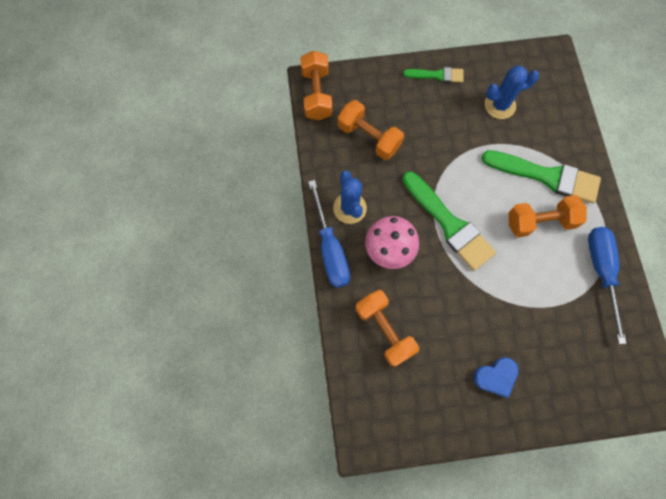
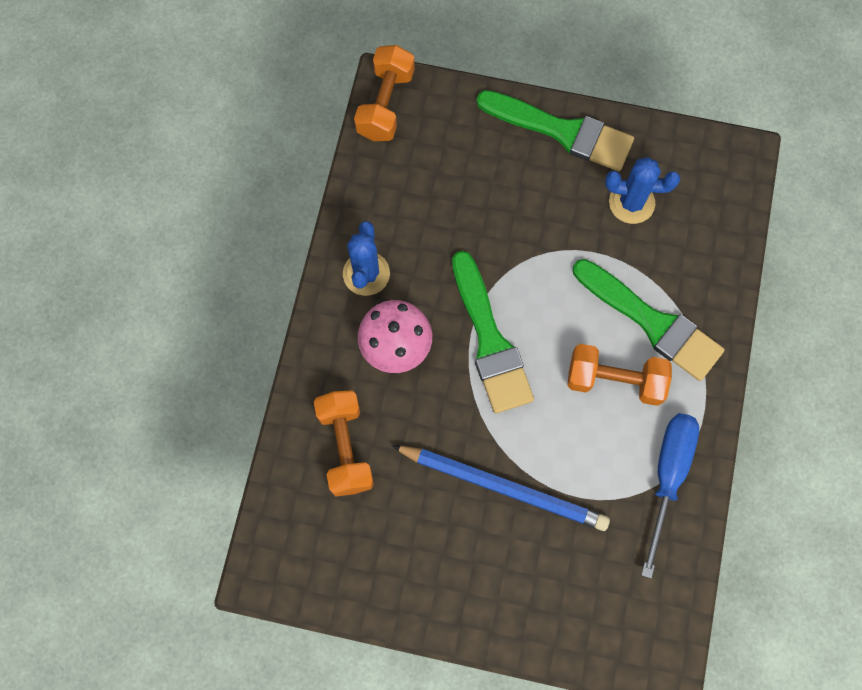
camera: 20 degrees right, 0 degrees up
blue screwdriver [308,180,350,288] -> none
orange dumbbell [338,100,404,160] -> none
green brush [403,67,464,83] -> green brush [476,90,634,171], size x1.83
blue heart [473,357,519,397] -> none
none -> blue pencil [392,445,610,531]

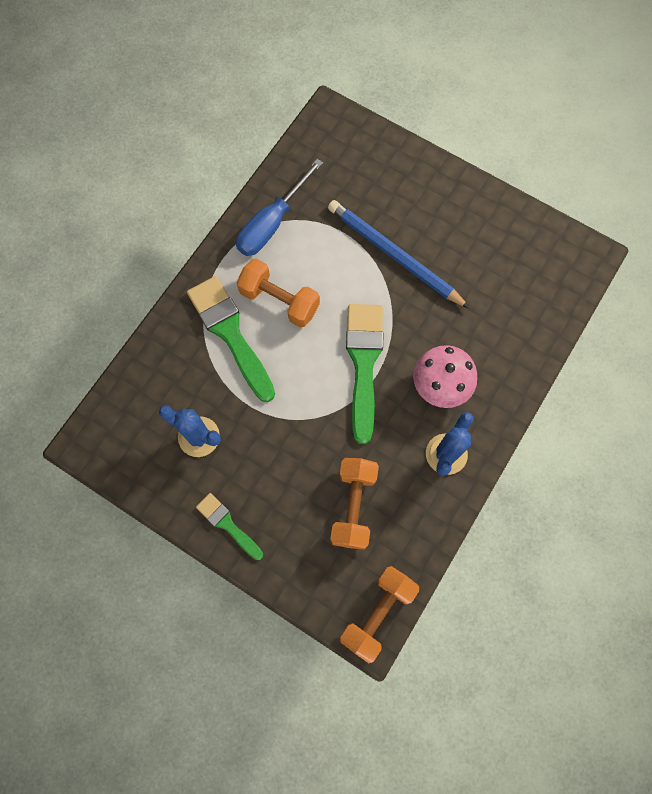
camera: 160 degrees left, 0 degrees up
orange dumbbell [314,390,374,497] -> orange dumbbell moved to [330,458,379,550]
green brush [476,90,634,171] -> green brush [196,493,263,560], size x0.55

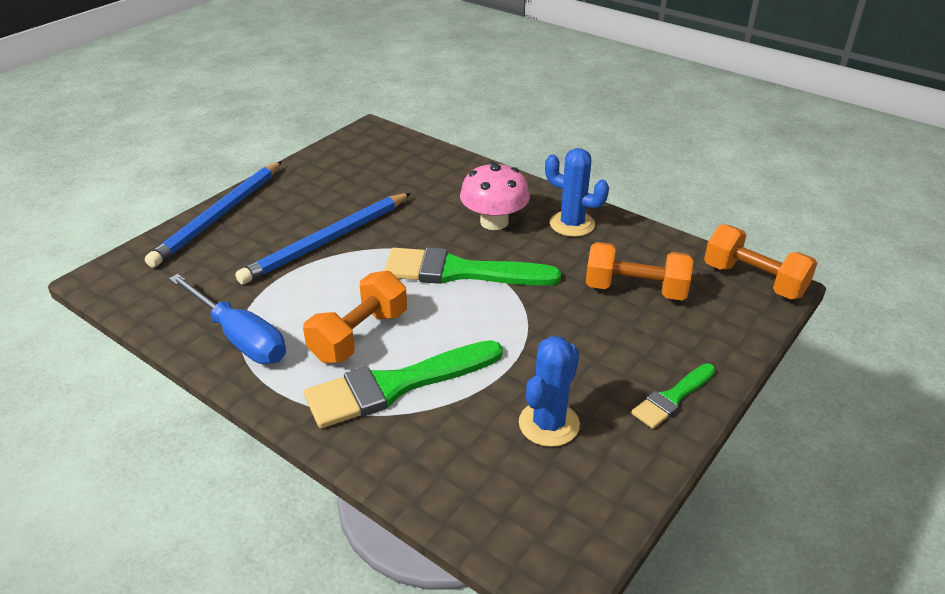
camera: 85 degrees left, 35 degrees down
none -> blue pencil [145,161,282,268]

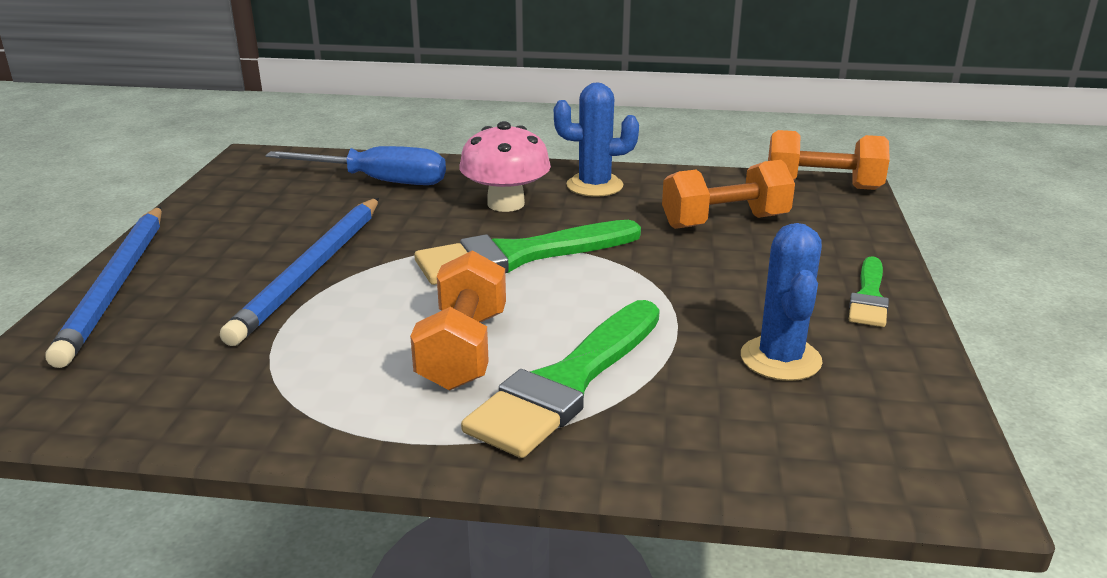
camera: 30 degrees left, 10 degrees down
blue screwdriver [169,274,286,364] -> blue screwdriver moved to [266,146,446,185]

